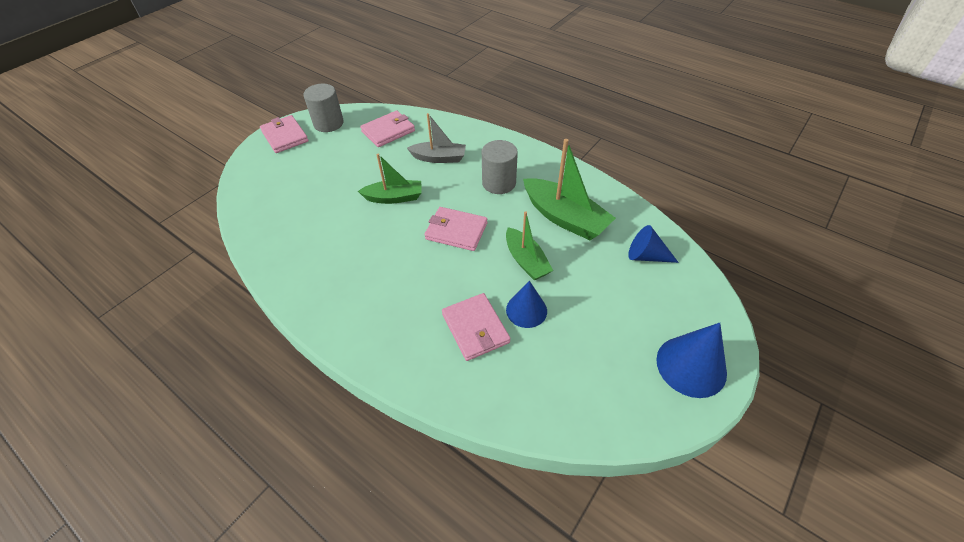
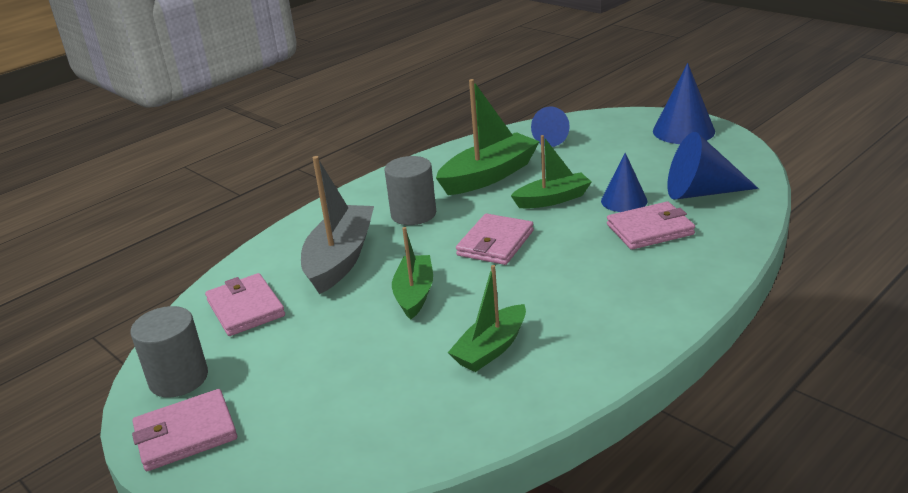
camera: 80 degrees left, 20 degrees down
grey boat [407,113,466,163] -> grey boat [301,156,374,294], size x1.56
none -> green boat [448,265,526,372]
none -> blue cone [667,132,759,200]

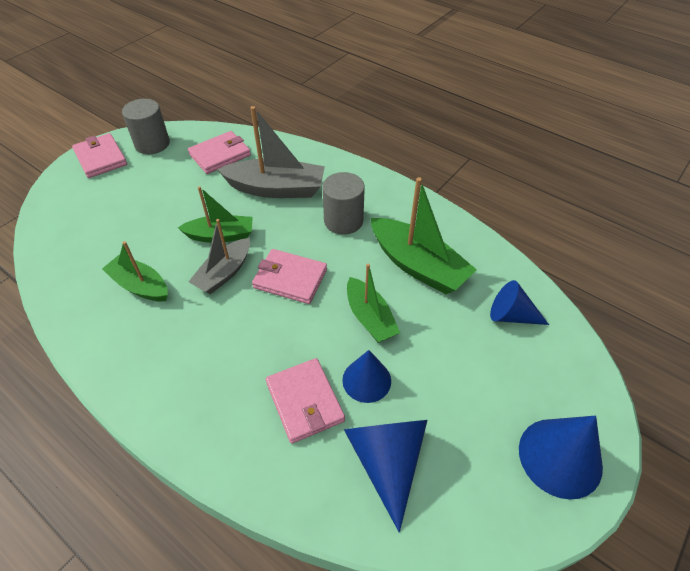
camera: 80 degrees right, 20 degrees up
none -> grey boat [188,219,250,294]

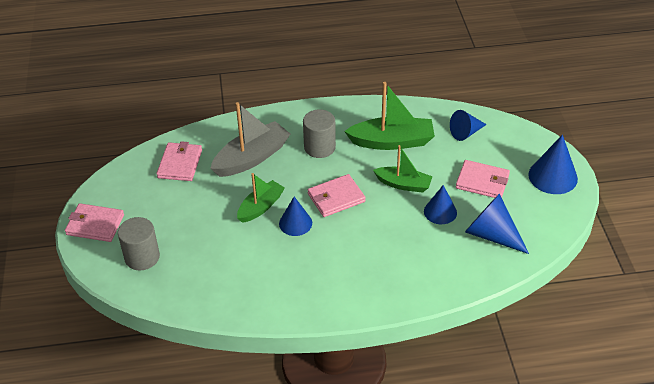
camera: 45 degrees left, 5 degrees down
green boat [102,241,168,301] -> none
grey cylinder [122,99,170,154] -> grey cylinder moved to [118,217,160,271]
grey boat [188,219,250,294] -> blue cone [279,197,312,236]
pink wallet [266,358,345,444] -> pink wallet moved to [456,160,510,198]

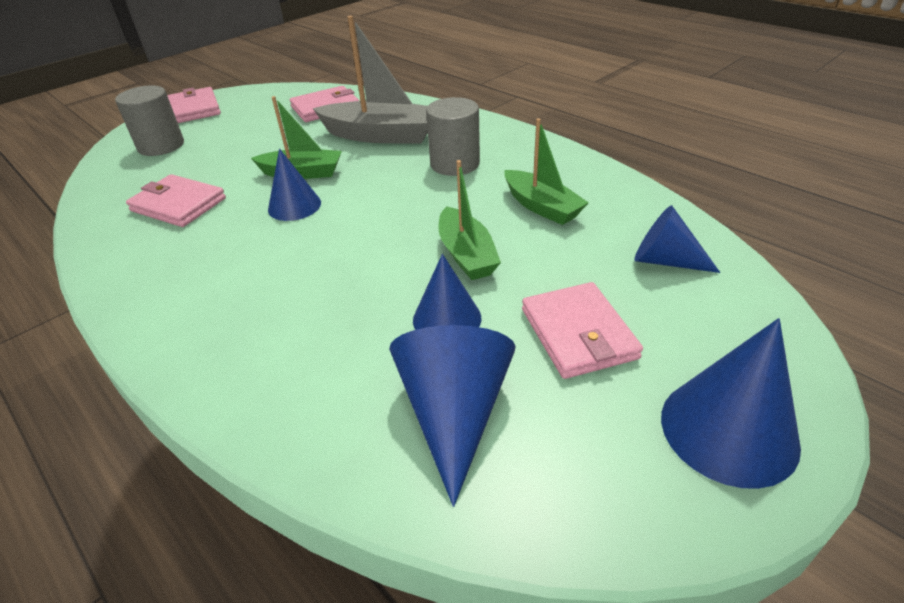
camera: 55 degrees right, 5 degrees down
pink wallet [308,174,366,217] -> pink wallet moved to [126,174,226,227]
green boat [344,82,435,150] -> green boat [505,118,589,225], size x0.64

